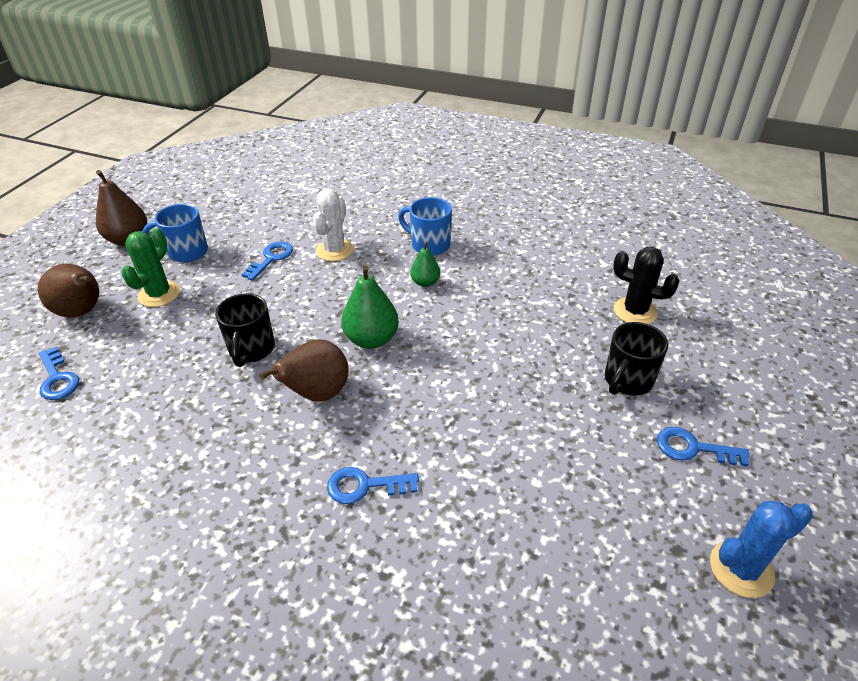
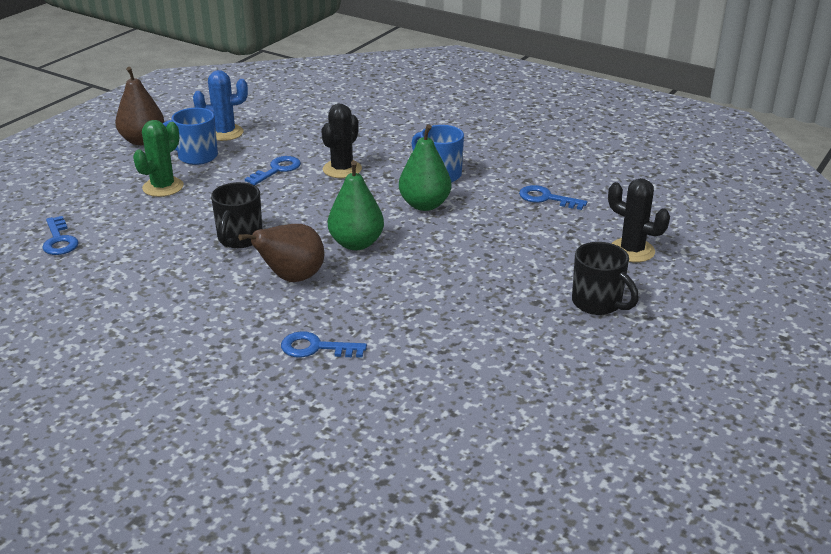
camera: 10 degrees right, 10 degrees down
brown pear [38,264,99,317] -> none
white cactus [313,189,354,261] -> black cactus [321,104,362,178]
green pear [410,241,440,287] -> green pear [399,124,451,211], size x1.71
black mug [605,322,668,396] -> black mug turned 90 degrees counterclockwise [572,242,639,315]
blue key [657,427,750,467] -> blue key moved to [519,185,587,210]
blue cactus [710,501,813,598] -> blue cactus moved to [193,70,248,141]

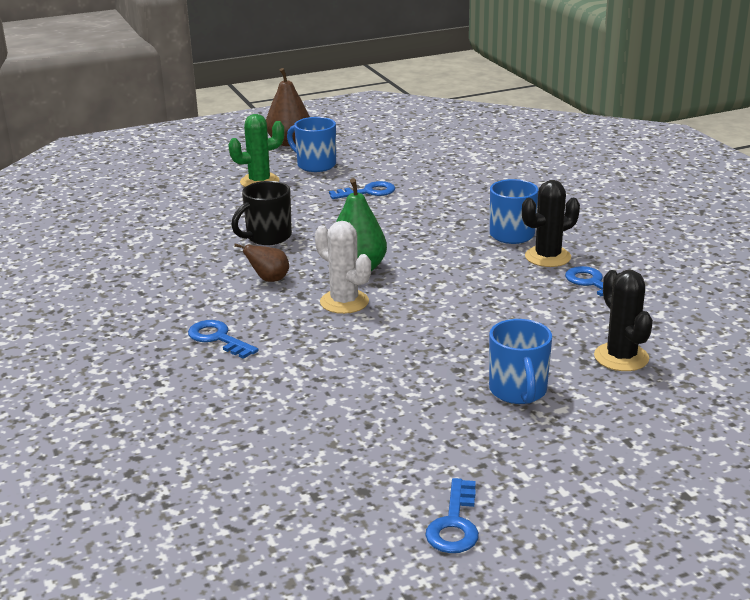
camera: 35 degrees right, 5 degrees down
blue key [42,216,79,255] -> blue key moved to [425,478,479,553]
blue cactus [193,70,248,141] -> none
brown pear [238,224,324,282] -> brown pear [234,244,289,282], size x0.58
black cactus [321,104,362,178] -> black cactus moved to [522,180,580,267]
green pear [399,124,451,211] -> none
black mug [572,242,639,315] -> blue mug [489,319,552,404]
none -> white cactus [315,221,371,314]

